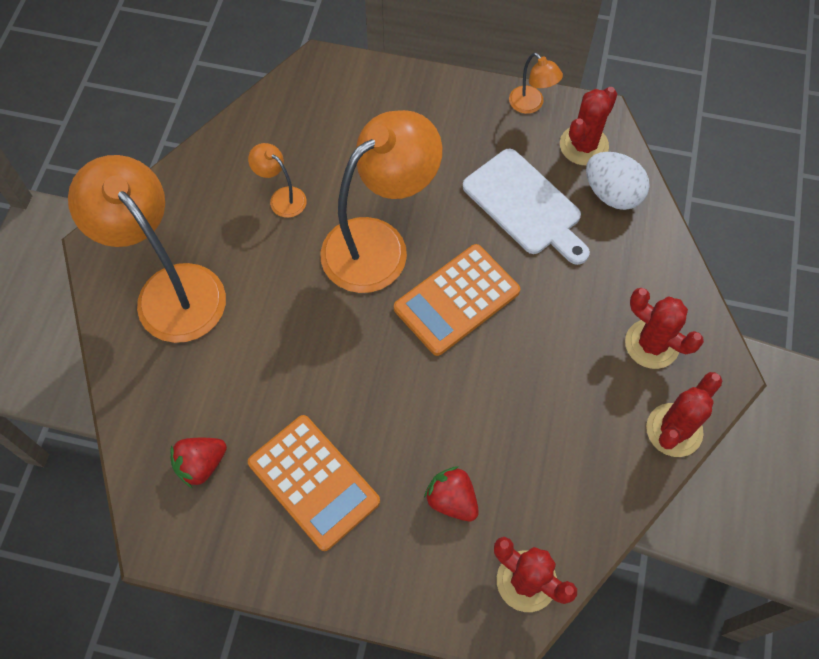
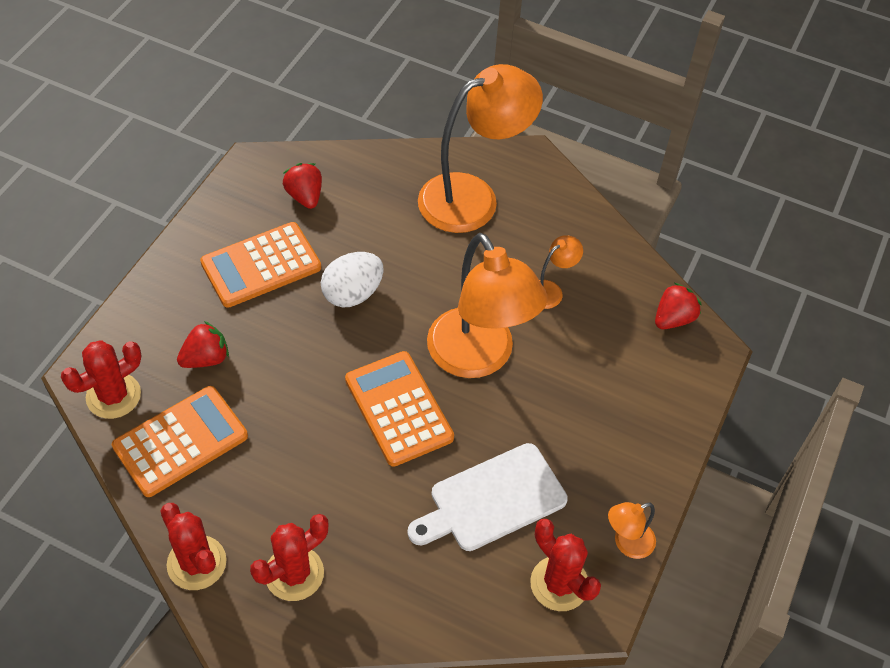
camera: 100 degrees right, 10 degrees down
white egg [586,152,650,210] -> white egg moved to [321,252,384,308]
none -> orange calculator [112,386,248,497]
none -> red strawberry [655,283,702,329]

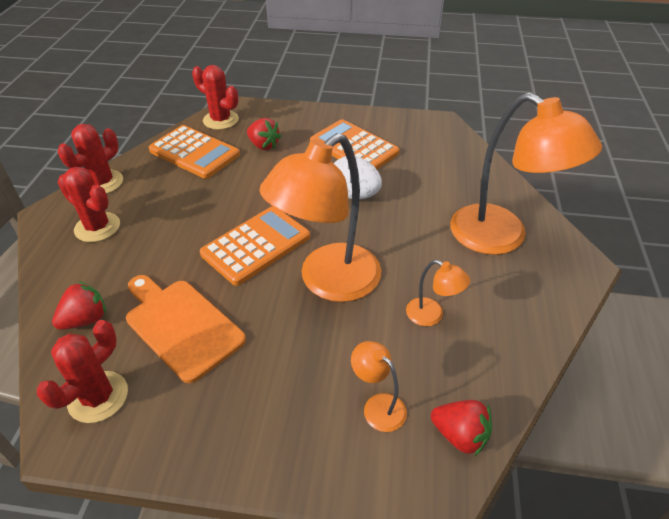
camera: 75 degrees right, 10 degrees down
red strawberry [283,163,322,209] -> red strawberry moved to [52,281,106,330]
white cutting board [407,443,568,551] -> orange cutting board [126,275,246,383]
orange lamp [608,502,656,559] -> orange lamp moved to [351,341,407,432]

